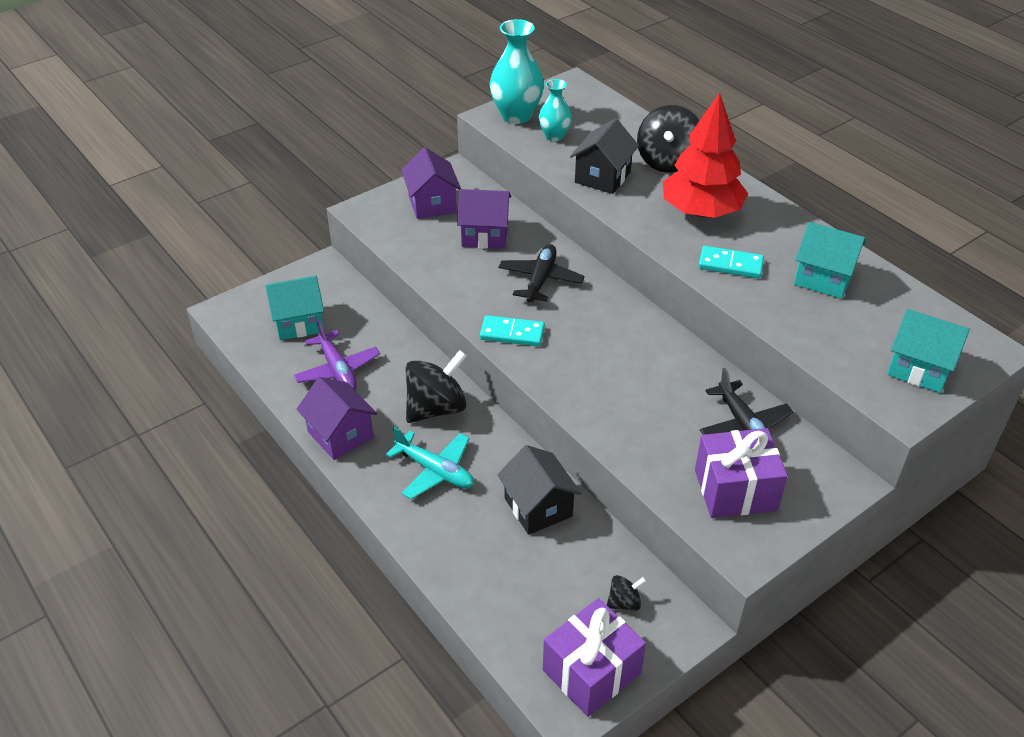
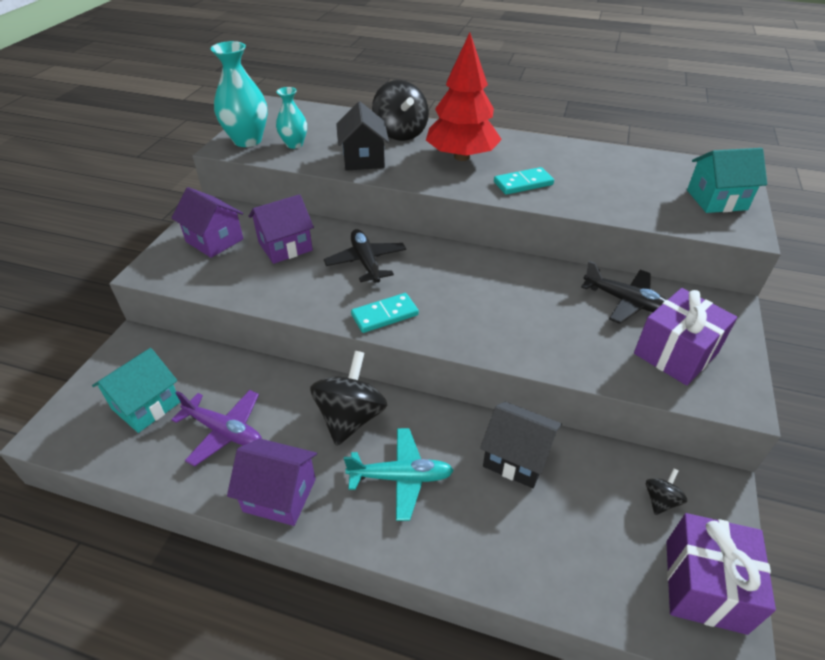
camera: 35 degrees left, 0 degrees up
turquoise house [794,222,866,299] -> none

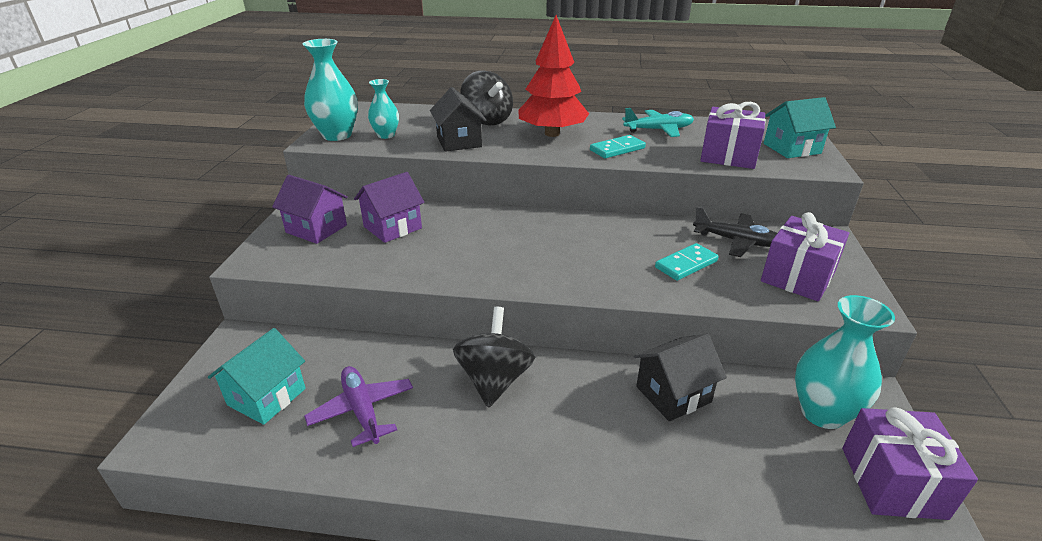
camera: 10 degrees left, 10 degrees down
purple plane [171,390,262,466] -> purple plane turned 135 degrees counterclockwise [304,366,413,447]
purple house [227,438,317,526] -> none
black plane [324,229,406,283] -> none
turquoise plane [344,428,454,521] -> turquoise plane moved to [622,108,694,137]
turquoise domino [351,293,419,333] -> turquoise domino moved to [655,243,719,281]
black house [480,401,562,488] -> black house turned 45 degrees counterclockwise [634,334,727,421]
black spinning top [645,468,687,515] -> turquoise vase [795,295,895,429]
none -> purple gift [700,102,766,169]

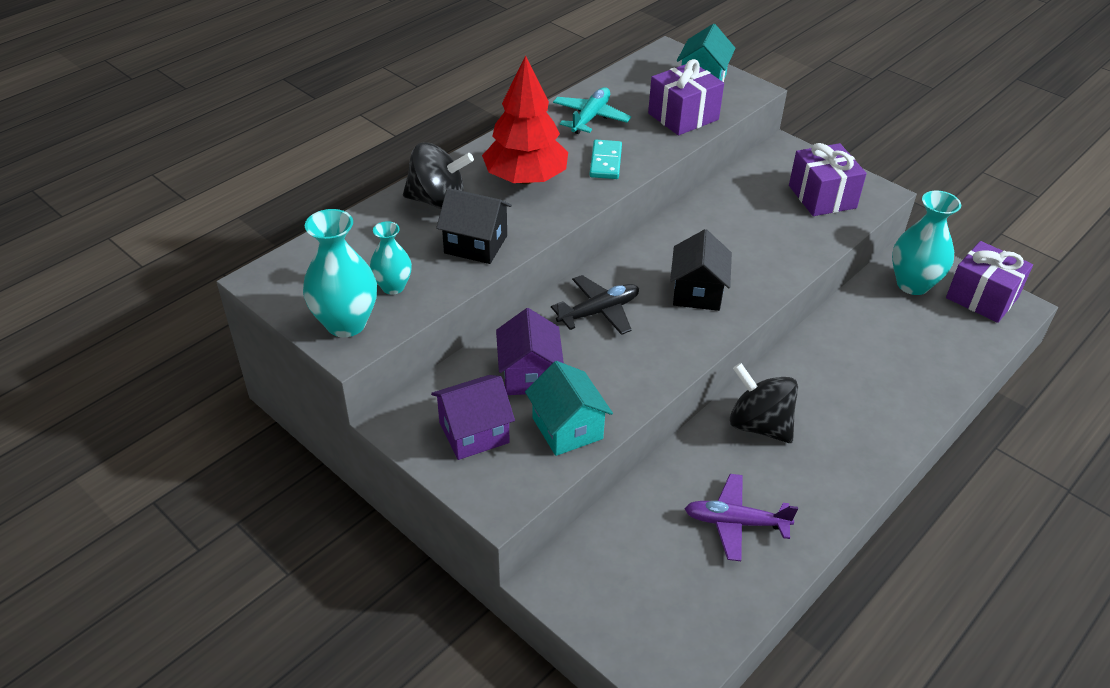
camera: 55 degrees left, 10 degrees up
turquoise house [208,328,306,425] -> turquoise house moved to [525,361,613,456]
black house [634,334,727,421] -> black house moved to [670,229,732,311]
turquoise domino [655,243,719,281] -> none
black plane [693,207,777,257] -> black plane moved to [551,275,639,335]

